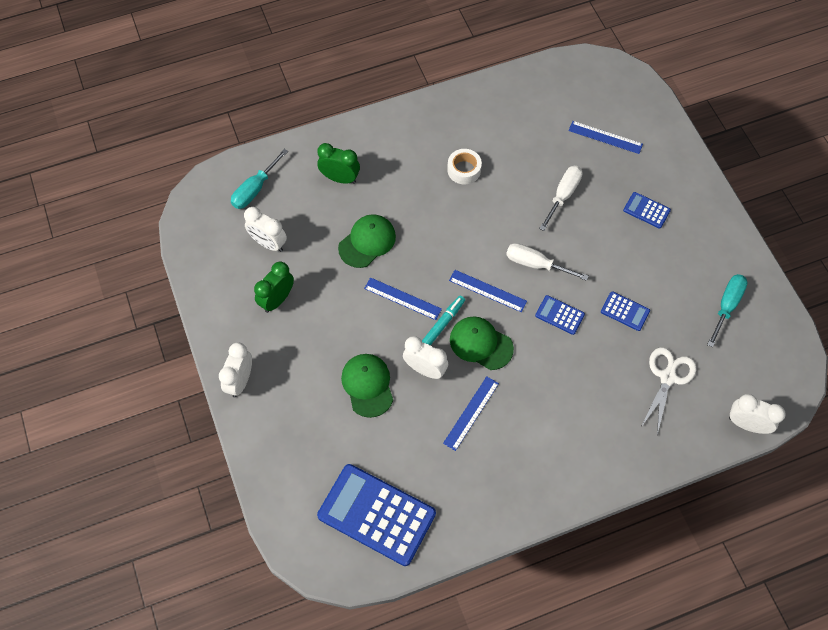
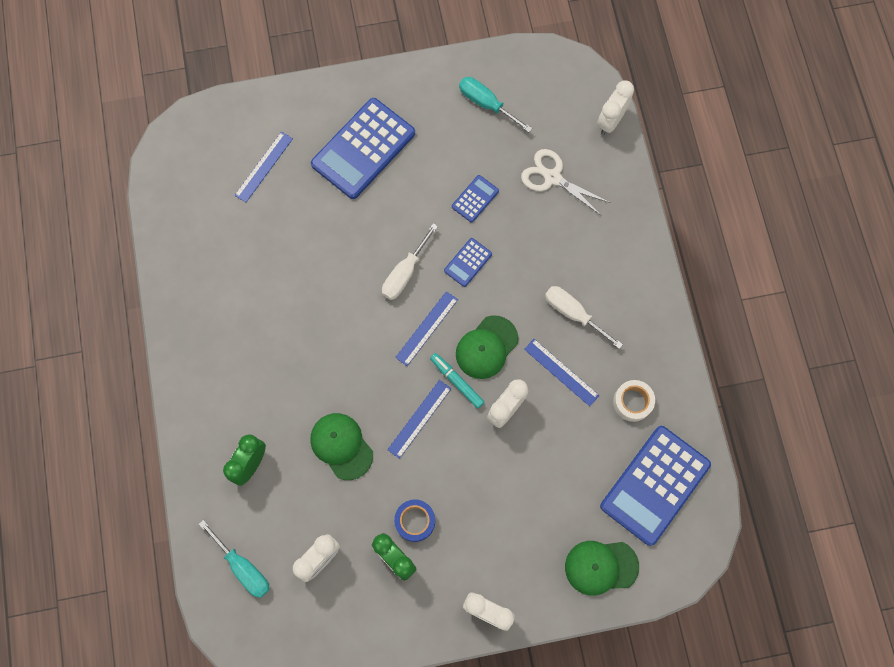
camera: 80 degrees left, 10 degrees up
green cap [341,354,393,418] -> green cap moved to [565,541,639,596]
white tape [447,149,482,184] -> white tape moved to [613,380,655,422]
white screwdriver [539,166,583,231] -> white screwdriver moved to [545,286,623,349]
blue calculator [623,192,671,229] -> blue calculator [311,98,415,199], size x2.19
none -> blue tape [394,500,435,542]

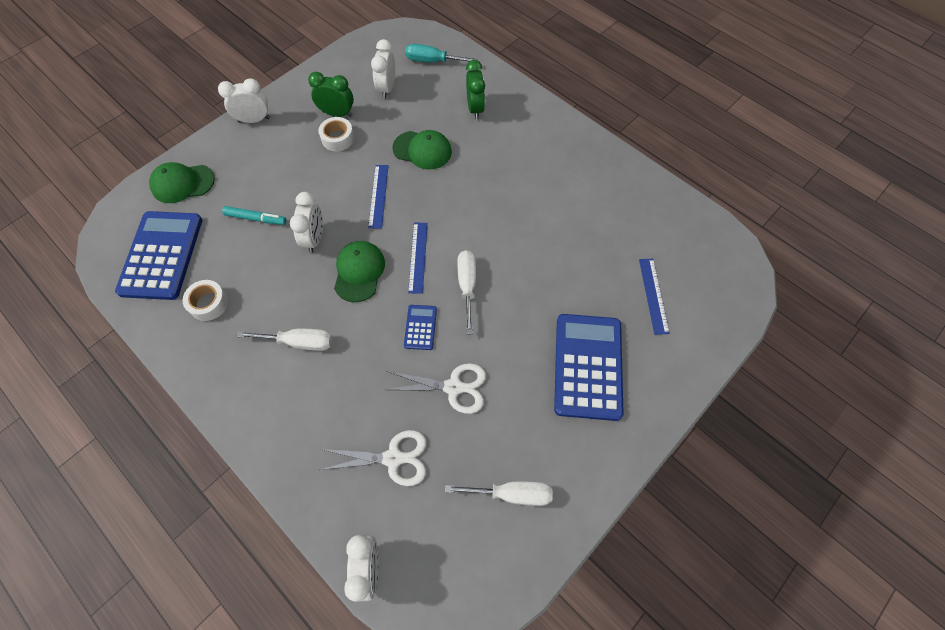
camera: 145 degrees right, 10 degrees down
blue tape [394,500,435,542] -> white tape [318,117,354,151]
turquoise marker [430,353,484,409] -> turquoise marker moved to [222,206,287,225]
blue calculator [452,175,499,222] -> white scissors [385,363,486,414]
turquoise screwdriver [459,77,532,132] -> white screwdriver [445,482,553,506]
blue ruler [524,339,600,406] -> none
green cap [565,541,639,596] -> green cap turned 150 degrees counterclockwise [149,162,215,203]

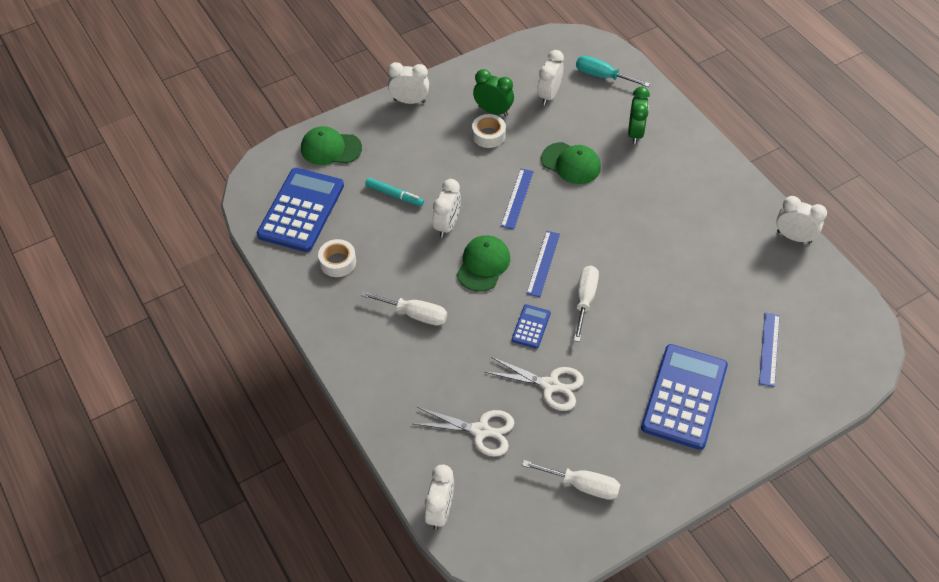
camera: 15 degrees right, 10 degrees down
none -> white clock [776,196,827,243]

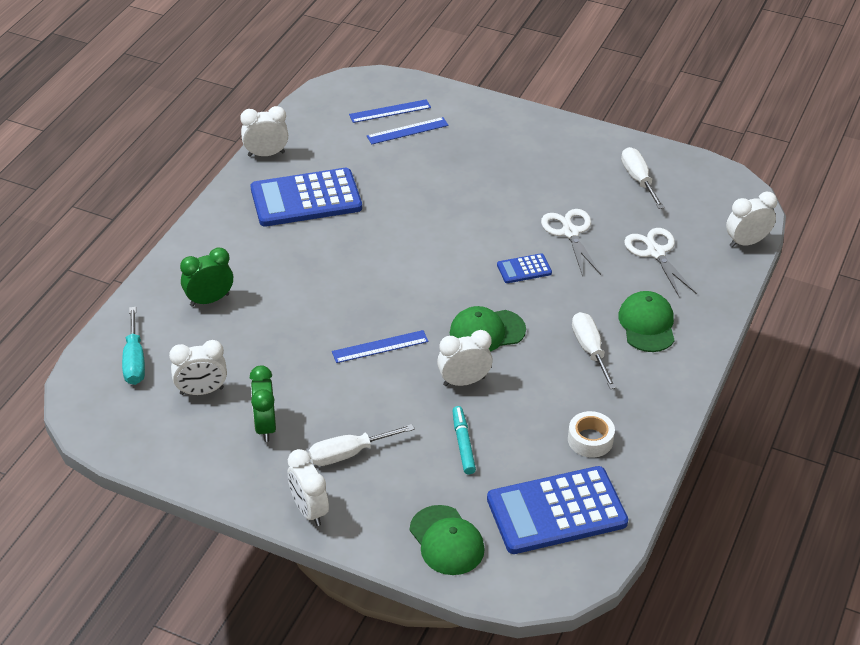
camera: 125 degrees left, 10 degrees down
white tape [472,114,506,148] -> none
blue ruler [526,231,560,297] -> blue ruler moved to [349,99,431,123]
green cap [541,142,601,184] -> green cap moved to [618,291,675,352]
white screwdriver [574,266,599,342] -> white screwdriver moved to [309,424,415,466]
blue calculator [641,344,728,450] -> blue calculator moved to [251,168,362,227]
white clock [776,196,827,243] -> white clock turned 90 degrees clockwise [240,106,288,157]

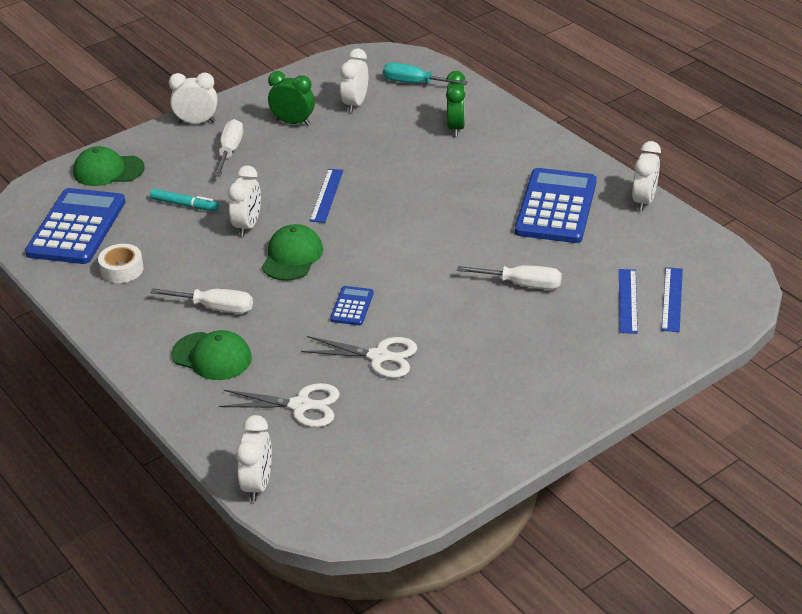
camera: 120 degrees right, 5 degrees down
white screwdriver [621,147,665,209] -> white screwdriver moved to [457,265,562,289]

